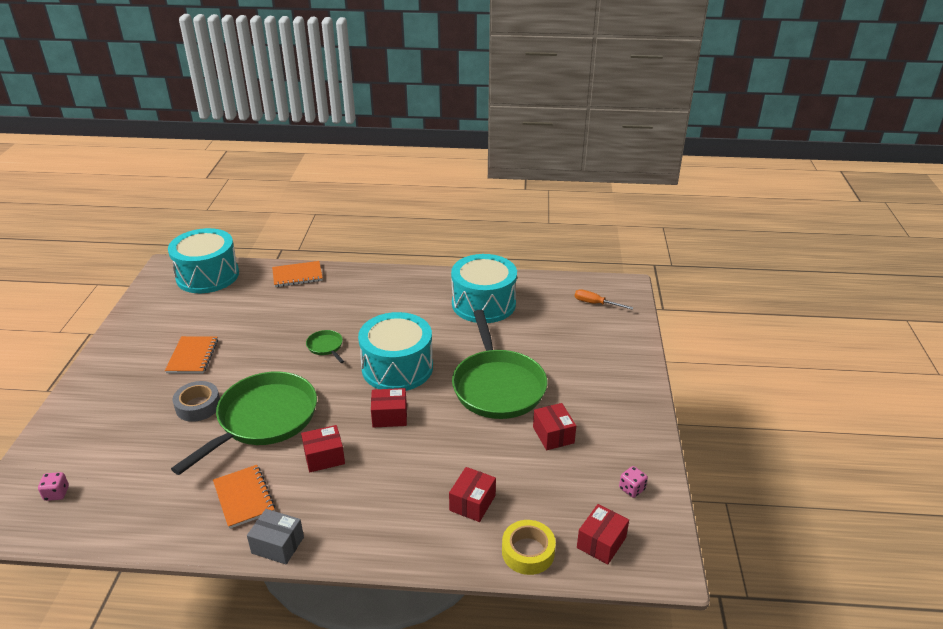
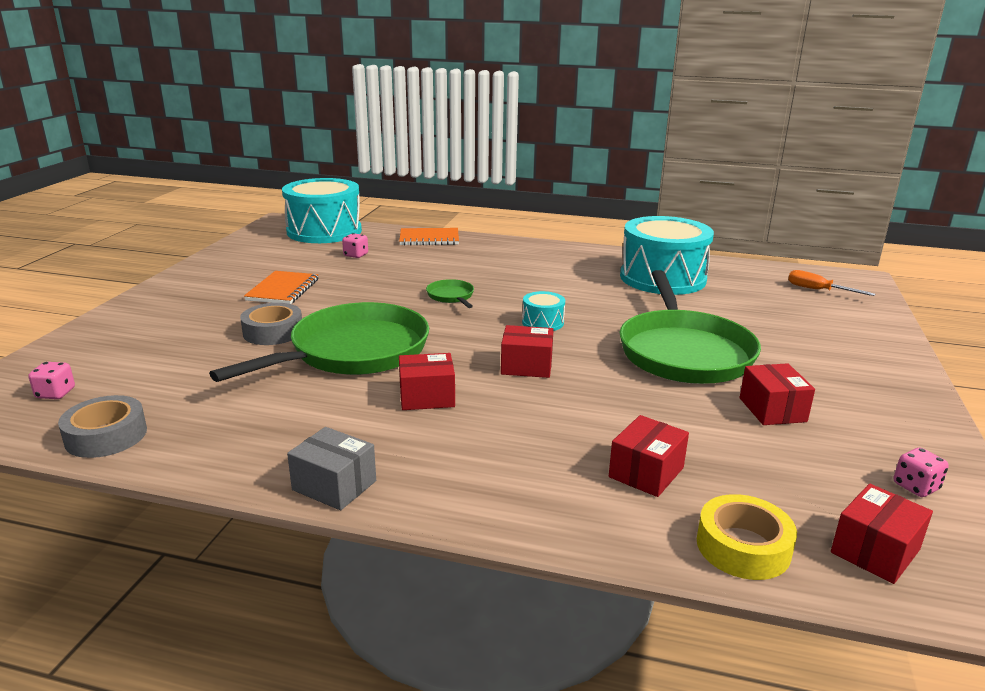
camera: 10 degrees right, 10 degrees down
orange notebook [213,465,275,529] -> none
turquoise drum [358,312,433,391] -> turquoise drum [522,291,565,331], size x0.43
none -> grey tape [58,395,147,458]
none -> pink dice [342,233,368,258]

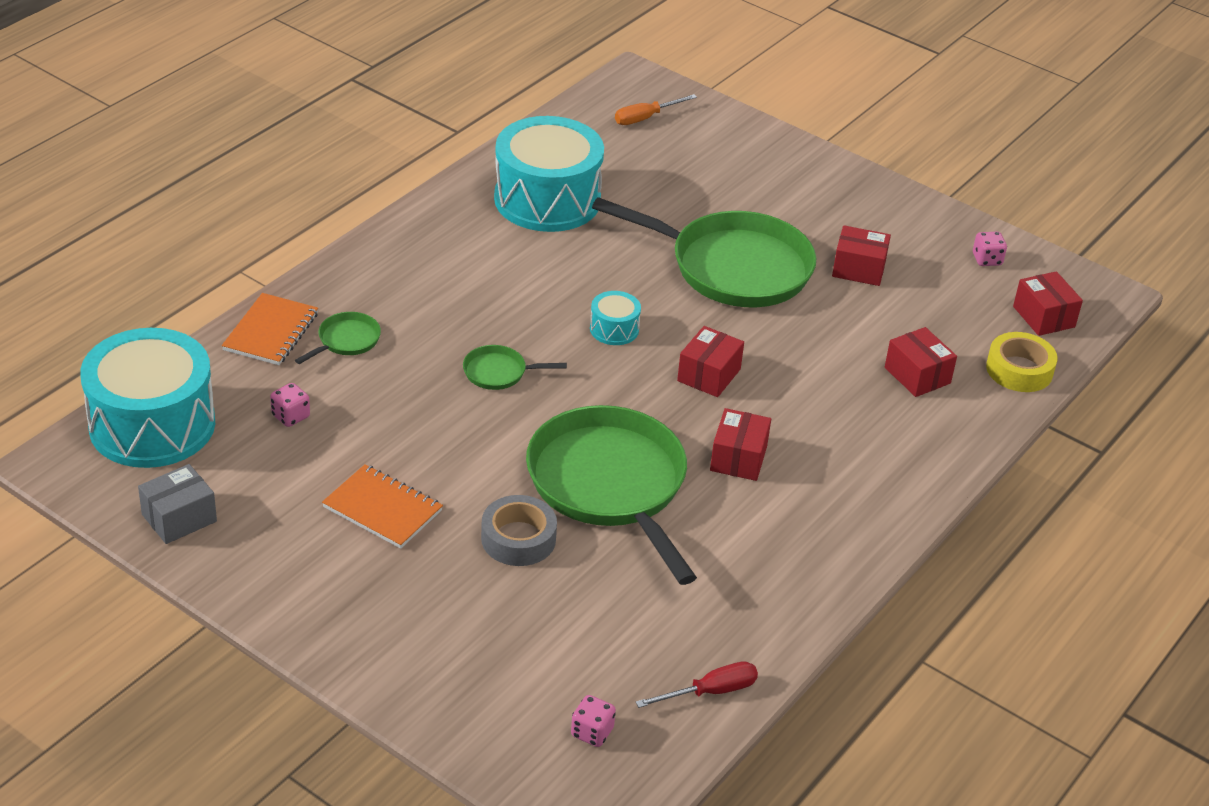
camera: 70 degrees left, 15 degrees up
grey tape [58,395,147,458] -> red screwdriver [636,661,758,708]
grey box [287,427,376,510] -> grey box moved to [138,464,217,544]
none -> green pan [295,312,381,364]

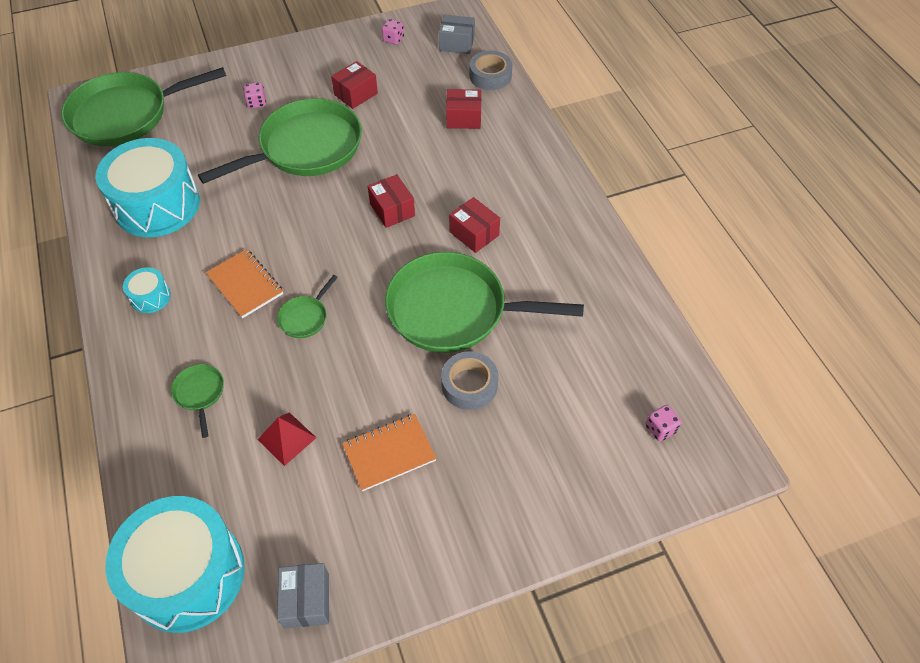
camera: 55 degrees left, 15 degrees up
orange notebook [222,293,318,365] -> orange notebook moved to [206,249,283,318]
pink dice [270,383,310,427] -> pink dice moved to [243,82,266,109]
turquoise drum [590,291,641,345] -> turquoise drum moved to [123,267,171,313]
orange screwdriver [615,94,697,125] -> green pan [61,67,226,146]
red screwdriver [636,661,758,708] -> none
yellow tape [986,332,1057,392] -> grey tape [469,51,512,90]
red box [1013,271,1083,336] -> grey box [439,15,475,54]
none -> red pyramid [257,412,316,466]

